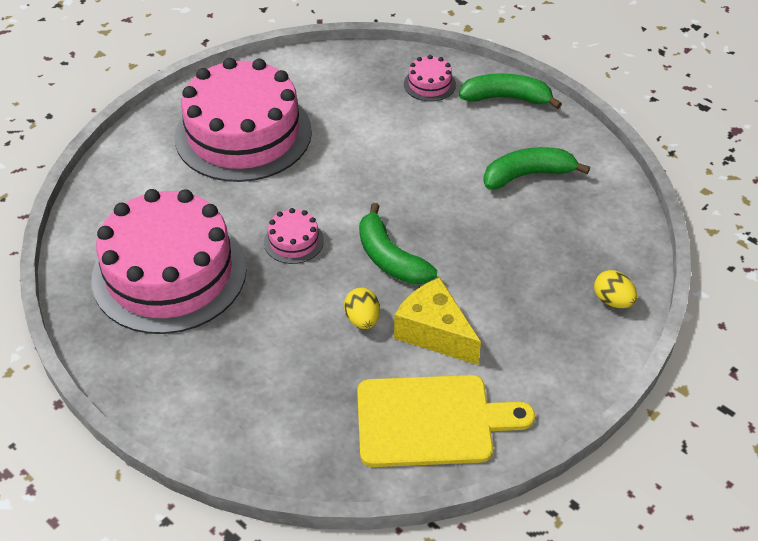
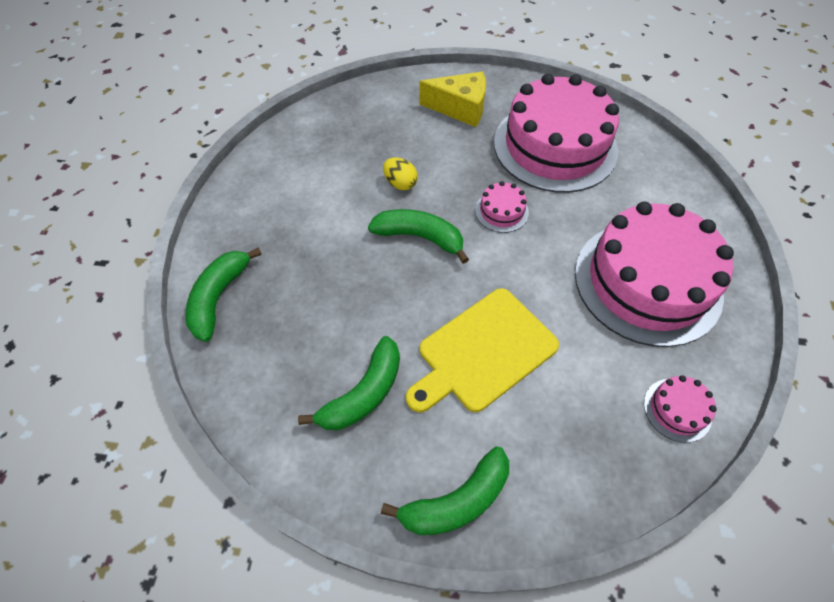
camera: 145 degrees right, 10 degrees up
yellow cutting board [357,375,535,467] -> yellow cutting board moved to [406,288,559,412]
yellow cheese [394,278,481,365] -> yellow cheese moved to [419,71,486,127]
pink cake [404,55,456,102] -> pink cake moved to [644,375,717,443]
yellow egg [594,270,637,308] -> green banana [185,247,262,342]

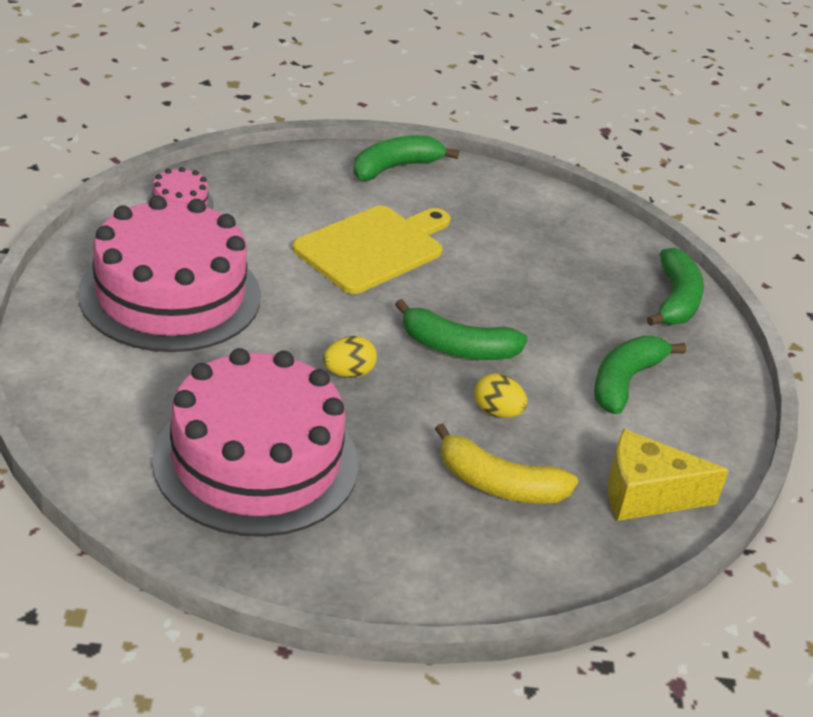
camera: 170 degrees right, 20 degrees down
green banana [298,336,400,430] -> green banana moved to [594,336,686,414]
yellow cheese [419,71,486,127] -> yellow cheese moved to [608,429,729,521]
pink cake [475,181,529,233] -> yellow egg [323,336,377,378]
none -> yellow banana [435,423,578,504]

